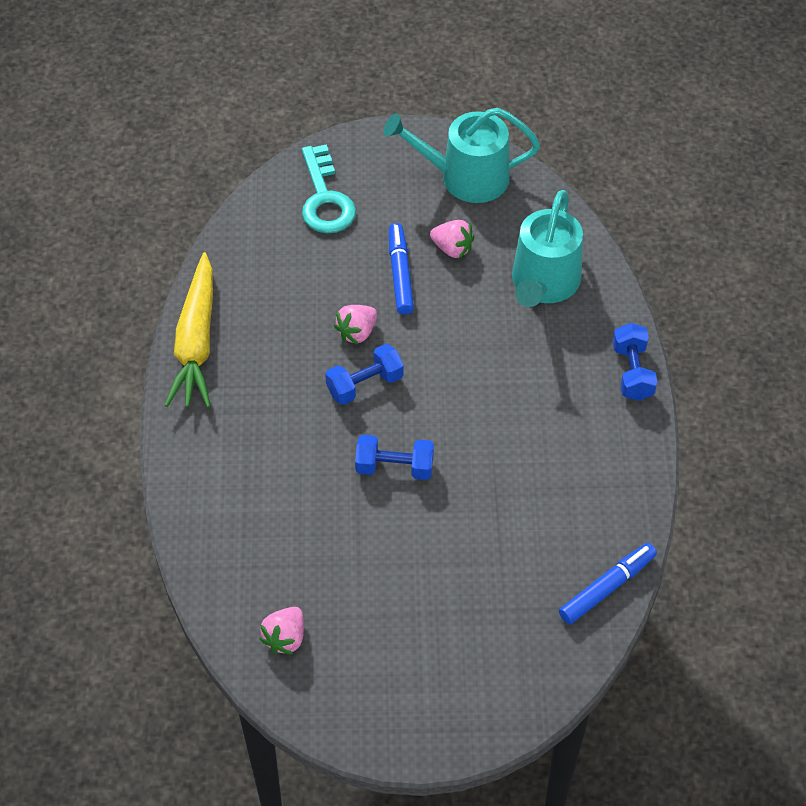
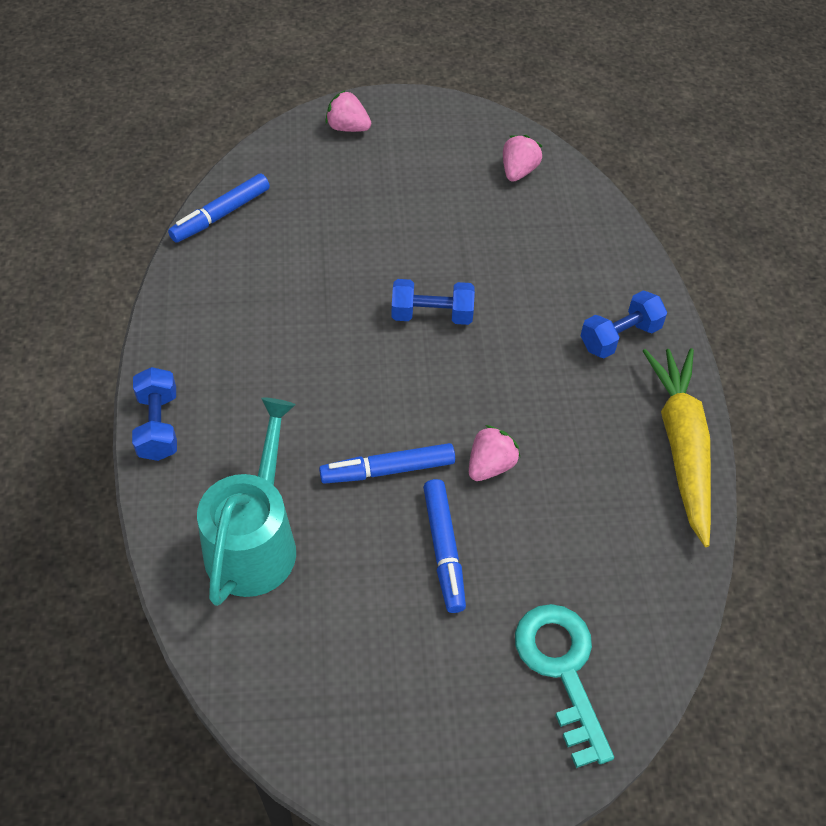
camera: 175 degrees right, 0 degrees up
blue dumbbell [325,344,404,405] -> blue dumbbell moved to [580,290,668,358]
turquoise watering can [384,108,540,203] -> none
pink strawberry [430,220,474,258] -> pink strawberry moved to [325,90,371,132]
none -> blue marker [319,443,455,484]

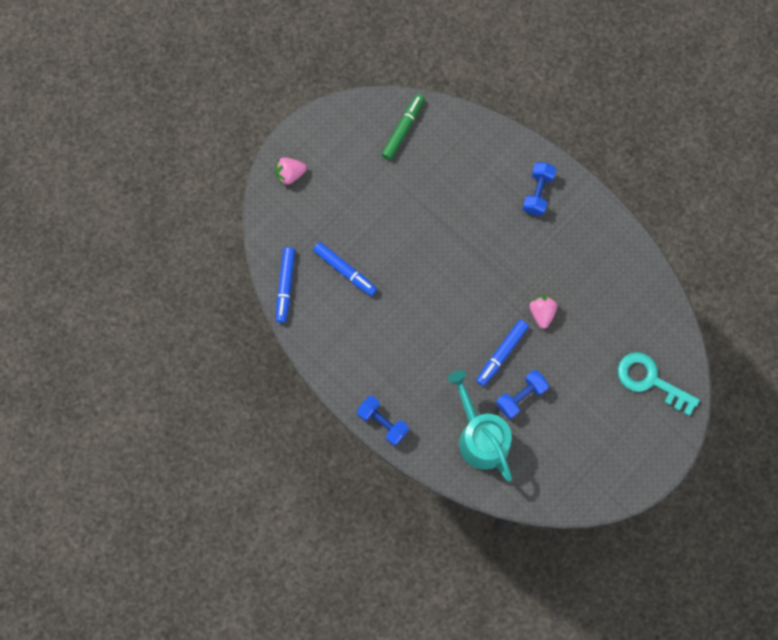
camera: 40 degrees left, 20 degrees up
blue dumbbell [392,279,475,325] -> blue dumbbell moved to [496,370,549,419]
blue marker [423,479,466,613] -> blue marker moved to [313,242,377,296]
pink strawberry [503,135,542,182] -> green marker [382,94,425,160]
yellow carrot [643,348,711,547] -> none

